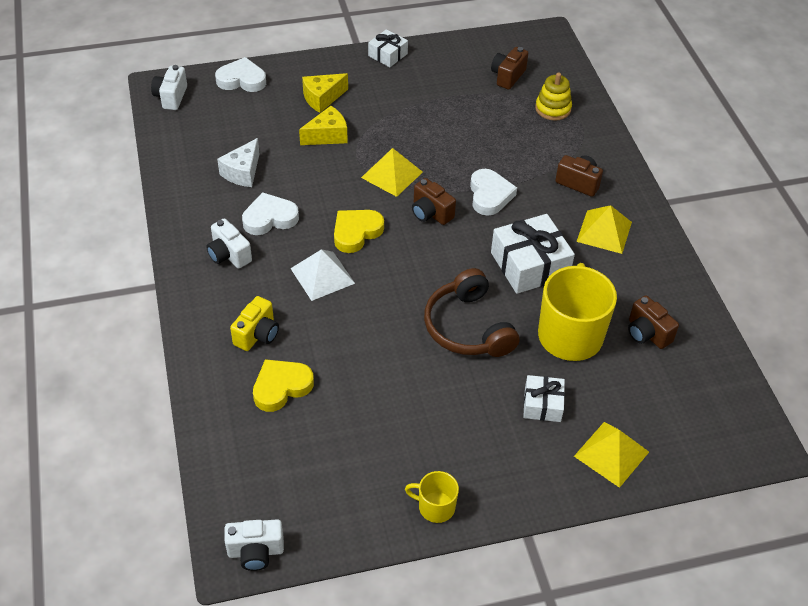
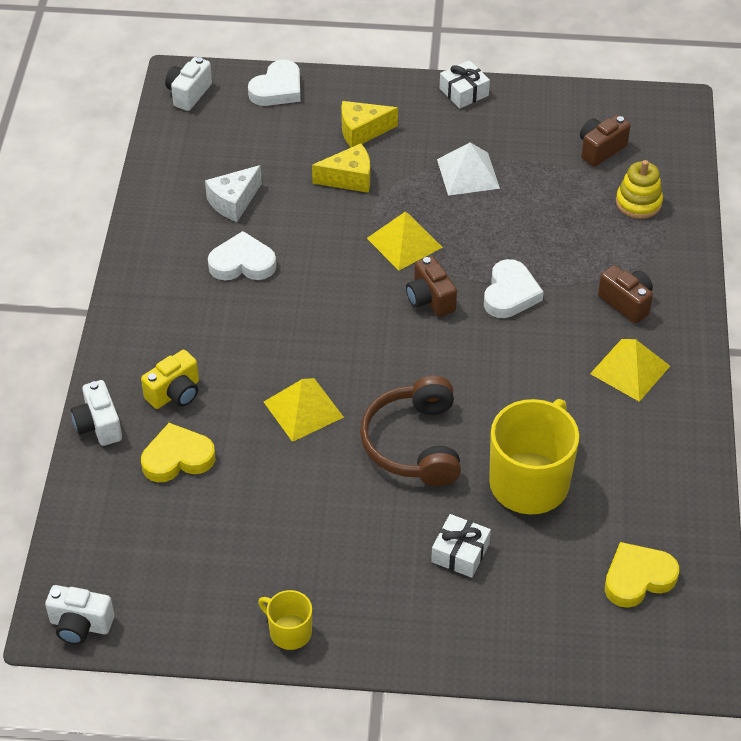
camera: 20 degrees right, 0 degrees up
white camera [206,218,252,269] -> white camera moved to [71,380,122,446]
white heart [215,57,266,92] -> white heart turned 105 degrees clockwise [248,60,300,106]
white pyramid [290,249,355,301] -> white pyramid moved to [437,142,500,196]
yellow heart [334,210,384,253] -> yellow heart moved to [605,542,679,608]
white gift [491,214,575,294] -> none
yellow pyramid [574,422,649,488] -> yellow pyramid moved to [264,378,344,442]
brown camera [628,295,679,349] -> none

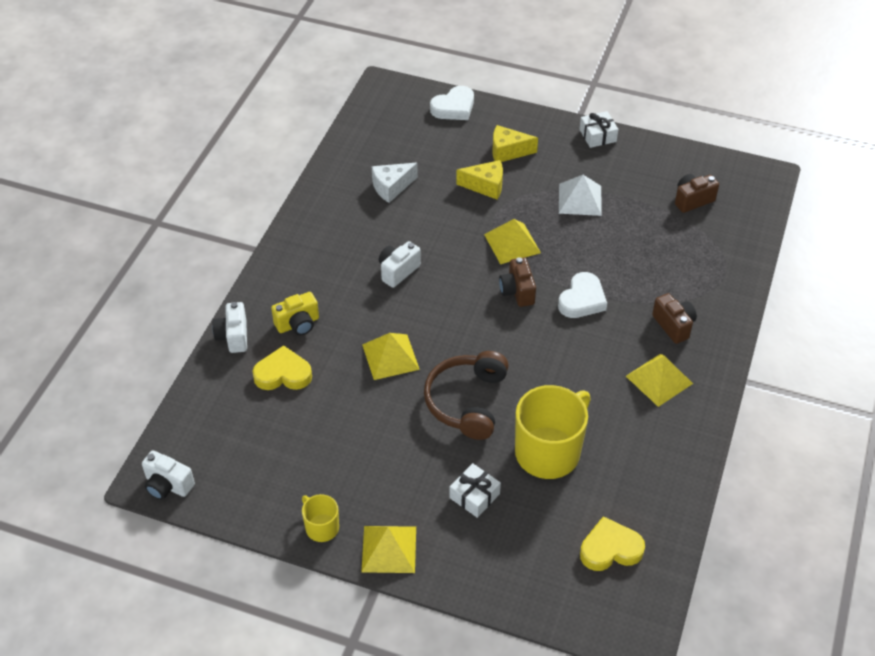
camera: 15 degrees right, 0 degrees up
white camera [165,57,212,111] -> white camera moved to [379,241,421,288]
white heart [208,231,276,280] -> none
yellow stacking toy [616,160,663,219] -> none
none -> yellow pyramid [362,526,416,573]

